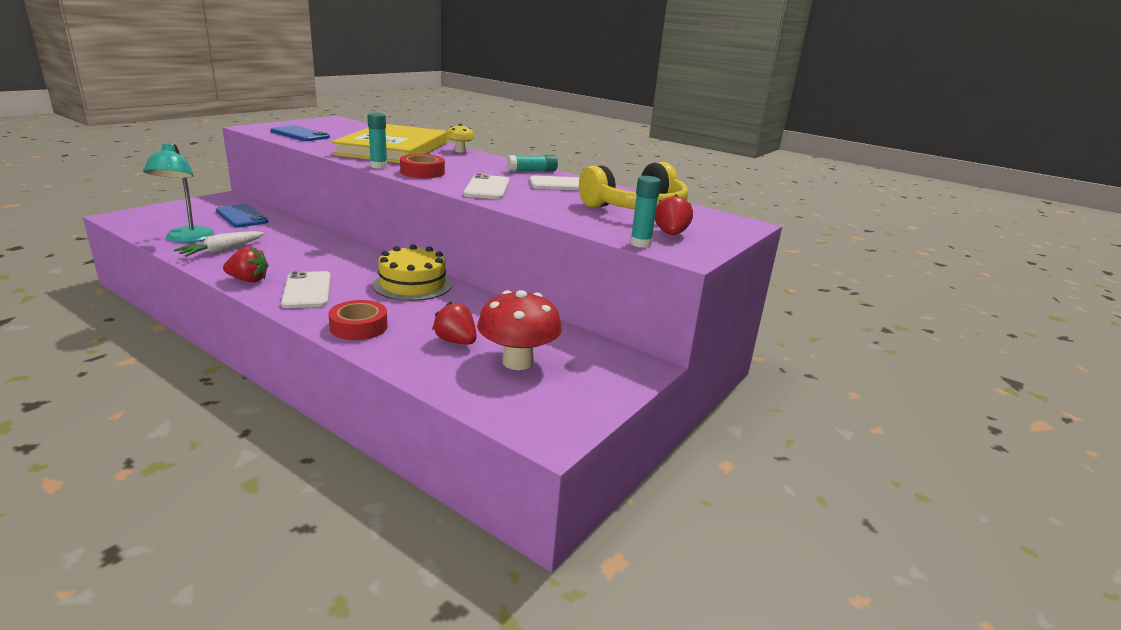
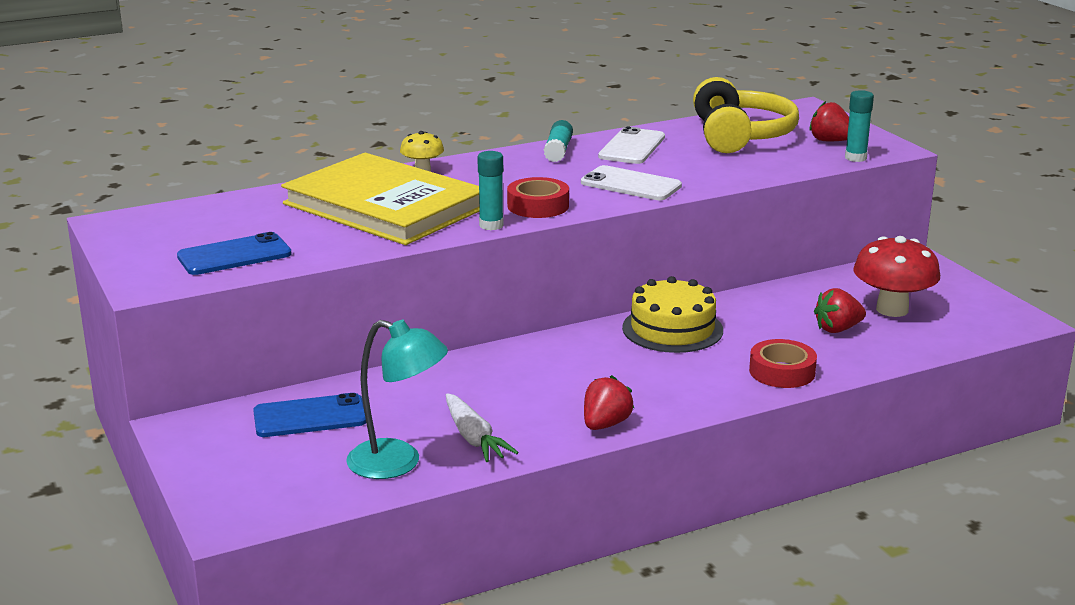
camera: 60 degrees left, 0 degrees up
white phone [281,271,331,308] -> none

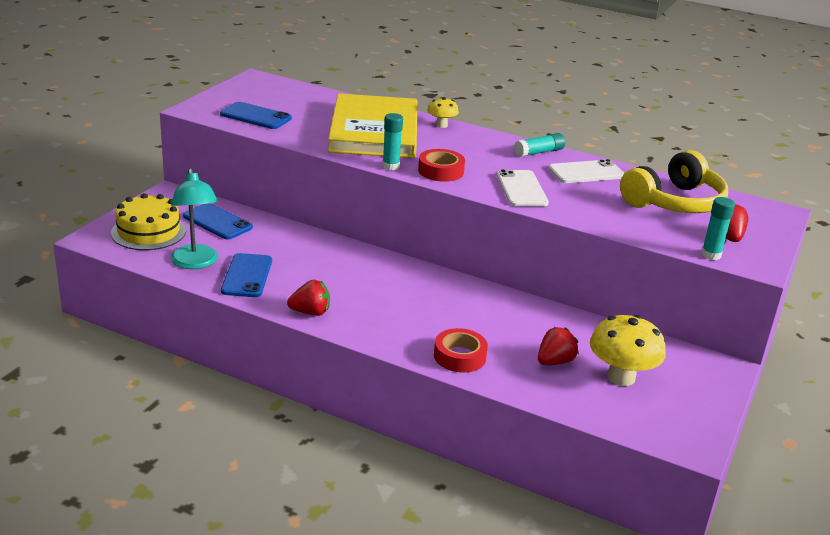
camera: 50 degrees right, 5 degrees up
white carrot [446,393,519,462] -> blue phone [221,253,272,297]
yellow cake [622,276,723,353] -> yellow cake moved to [111,193,186,250]
red strawberry [814,288,866,333] -> red strawberry turned 105 degrees clockwise [538,327,579,365]
red mushroom [853,236,940,317] -> yellow mushroom [590,315,666,386]

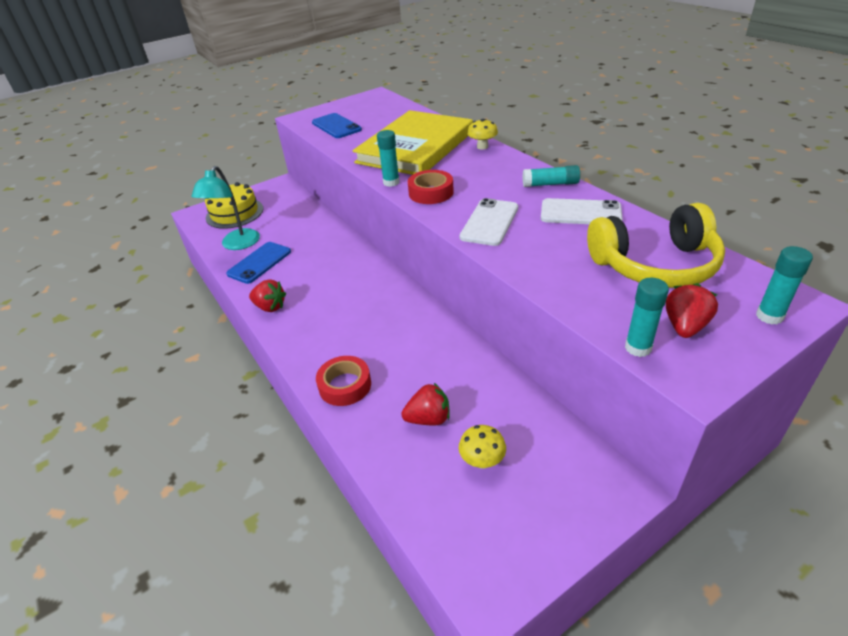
camera: 35 degrees right, 10 degrees up
blue phone [183,203,253,240] -> none
yellow mushroom [590,315,666,386] -> yellow mushroom [459,425,506,469], size x0.54
none -> turquoise glue stick [756,246,813,324]

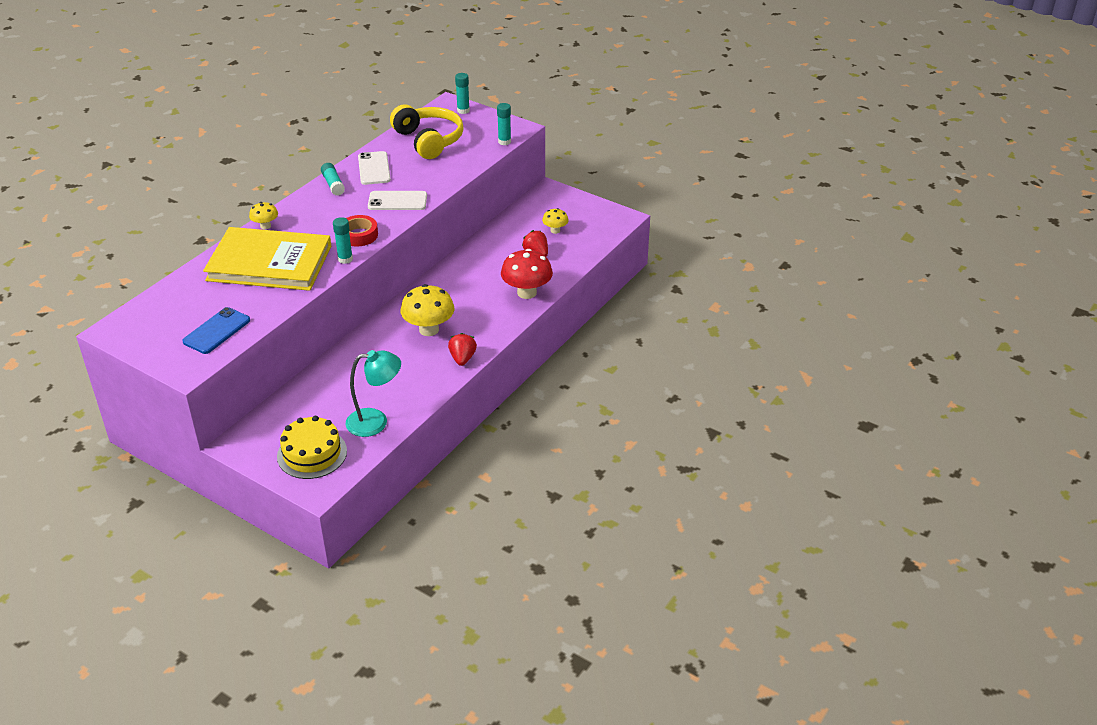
camera: 115 degrees left, 0 degrees up
blue phone [226,242,291,284] -> none
red tape [316,356,371,406] -> red mushroom [501,249,553,299]
red strawberry [666,283,718,338] -> none
none -> yellow mushroom [401,284,454,336]

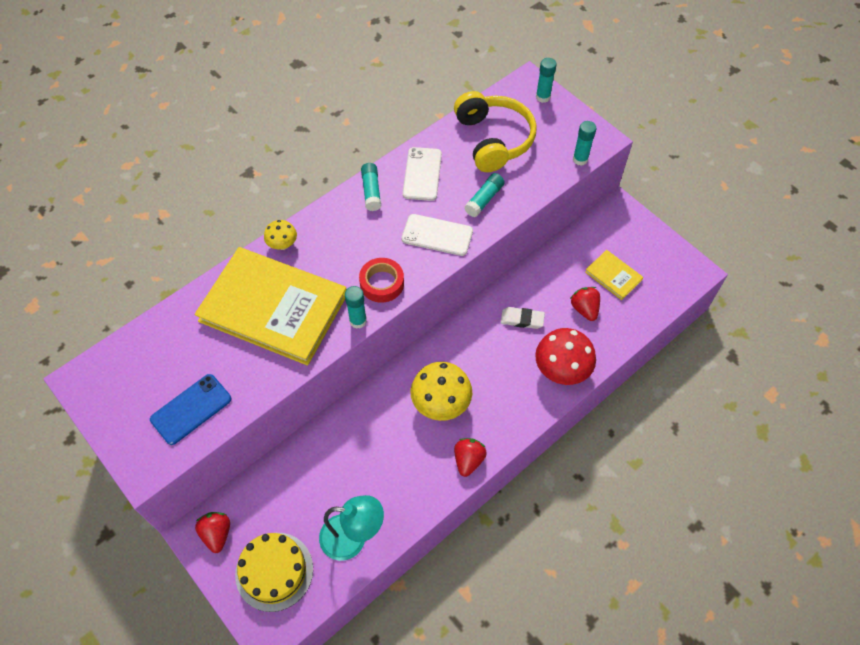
camera: 15 degrees right, 20 degrees up
yellow mushroom [542,208,569,234] -> yellow book [585,250,643,300]
none -> red strawberry [195,512,230,553]
none -> turquoise glue stick [465,173,505,217]
none -> white eraser [501,307,545,329]

